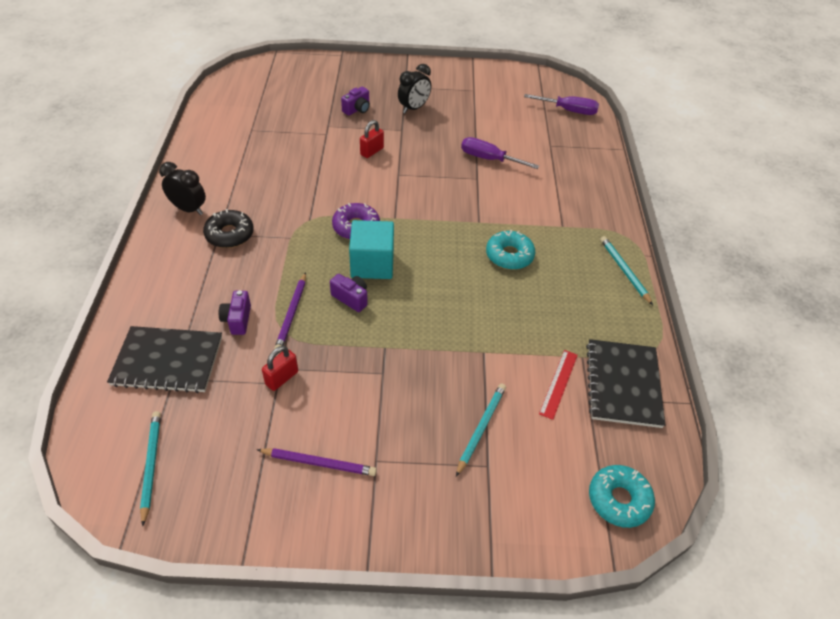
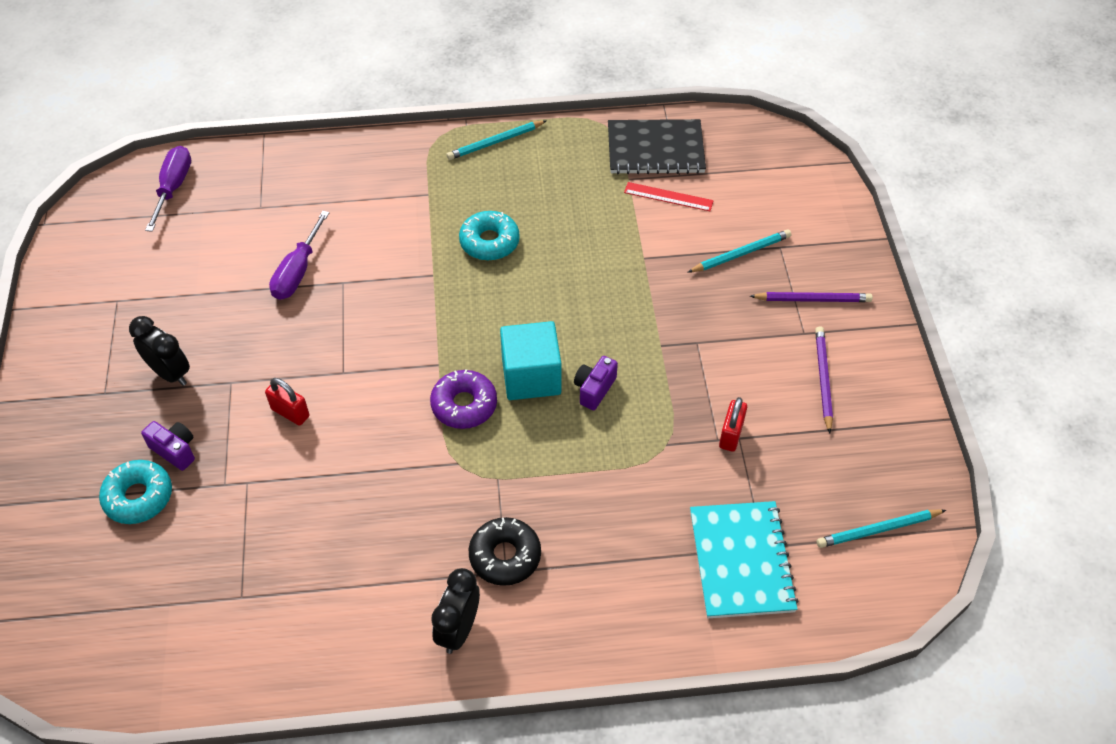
camera: 95 degrees left, 5 degrees up
black notebook [107,326,222,393] -> turquoise notebook [690,501,799,618]
purple camera [219,290,251,335] -> none
red padlock [262,346,298,391] -> red padlock turned 75 degrees clockwise [719,397,747,452]
purple pencil [274,272,306,353] -> purple pencil moved to [750,292,873,302]
turquoise pencil [456,383,506,477] -> turquoise pencil turned 135 degrees clockwise [687,230,791,273]
turquoise donut [589,465,655,528] -> turquoise donut moved to [99,460,172,524]

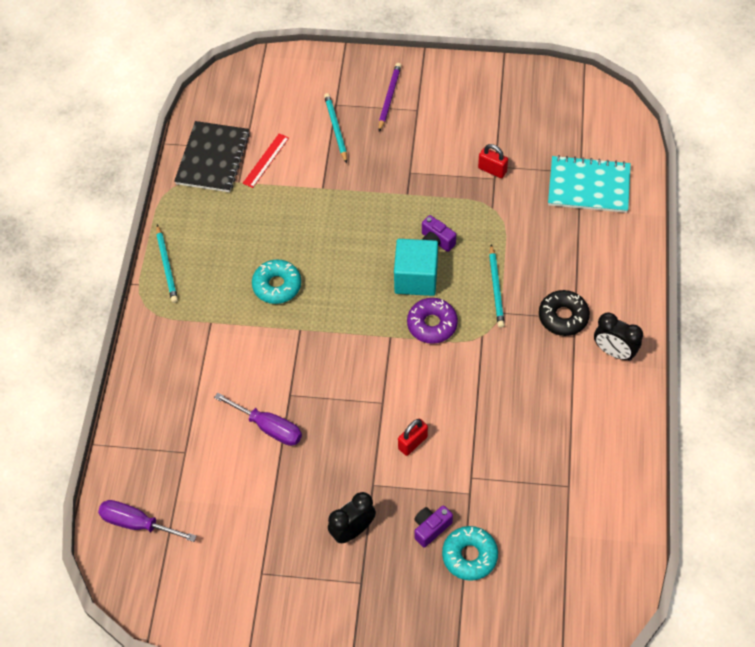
camera: 75 degrees left, 5 degrees up
purple pencil [815,326,833,433] -> none
turquoise pencil [817,509,946,548] -> turquoise pencil moved to [489,244,505,328]

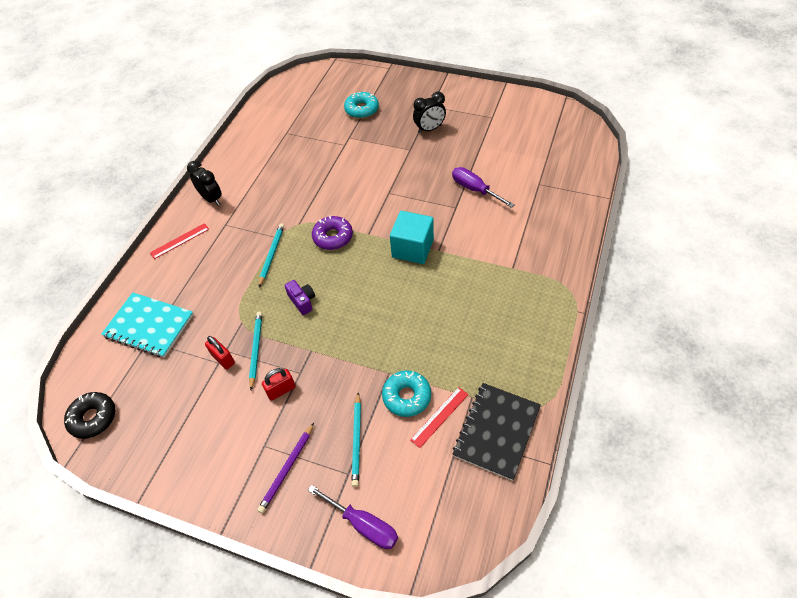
camera: 165 degrees left, 5 degrees down
purple screwdriver [98,500,197,542] -> purple screwdriver moved to [308,485,398,549]
turquoise pencil [156,225,178,303] -> turquoise pencil moved to [249,312,262,390]
turquoise donut [252,259,301,304] -> turquoise donut moved to [382,370,431,417]
turquoise cube [394,239,438,296] -> turquoise cube moved to [390,211,434,264]
red padlock [398,419,428,456] -> red padlock moved to [262,368,296,401]
purple camera [414,505,453,548] -> none
black donut [539,290,590,336] -> black donut moved to [64,392,115,439]
none -> red ruler [150,223,209,259]

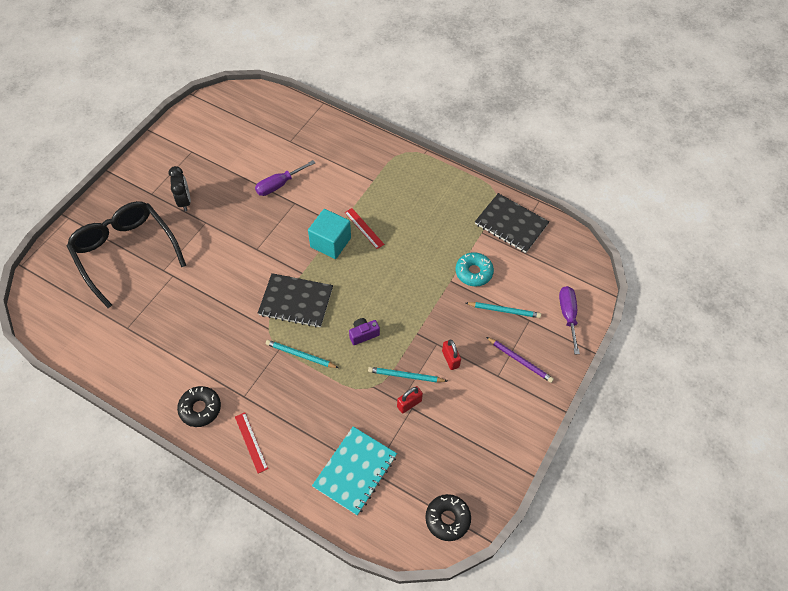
camera: 85 degrees left, 5 degrees up
black clock [187,161,222,206] -> black donut [177,386,221,427]
purple screwdriver [308,485,398,549] -> purple screwdriver turned 45 degrees counterclockwise [559,286,580,354]
purple donut [312,216,353,250] -> black notebook [258,273,333,328]
turquoise donut [344,92,379,119] -> black glasses [67,201,186,308]
red ruler [410,387,469,448] -> red ruler moved to [344,208,385,249]

